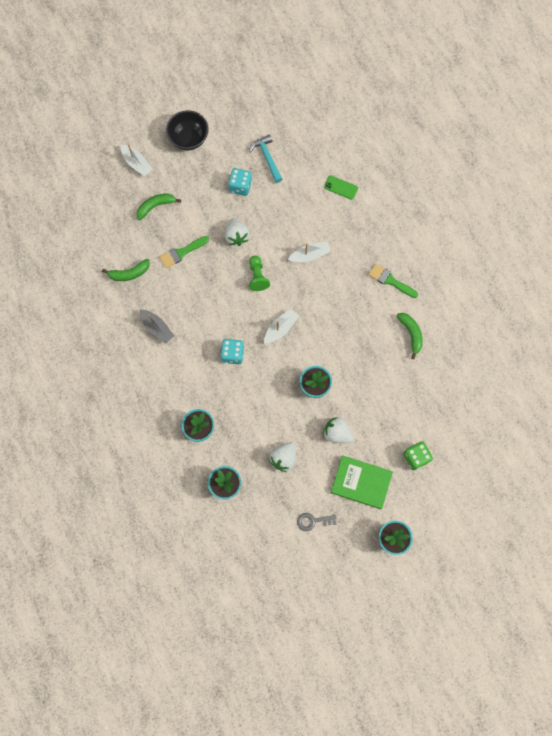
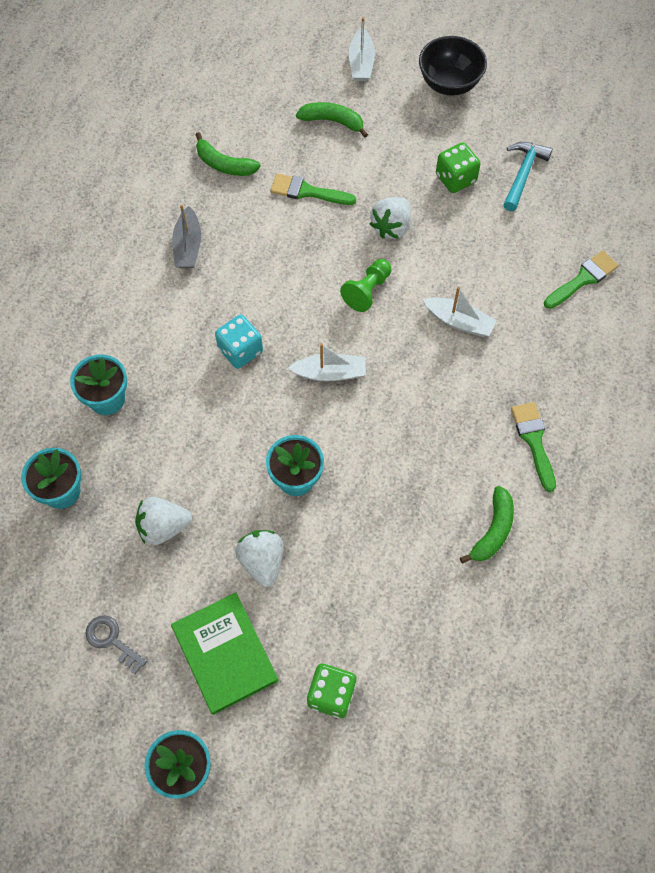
camera: 45 degrees right, 10 degrees down
turquoise dice [228,168,252,196] -> green dice [436,142,481,193]
green phone [324,175,358,200] -> green brush [544,251,619,309]

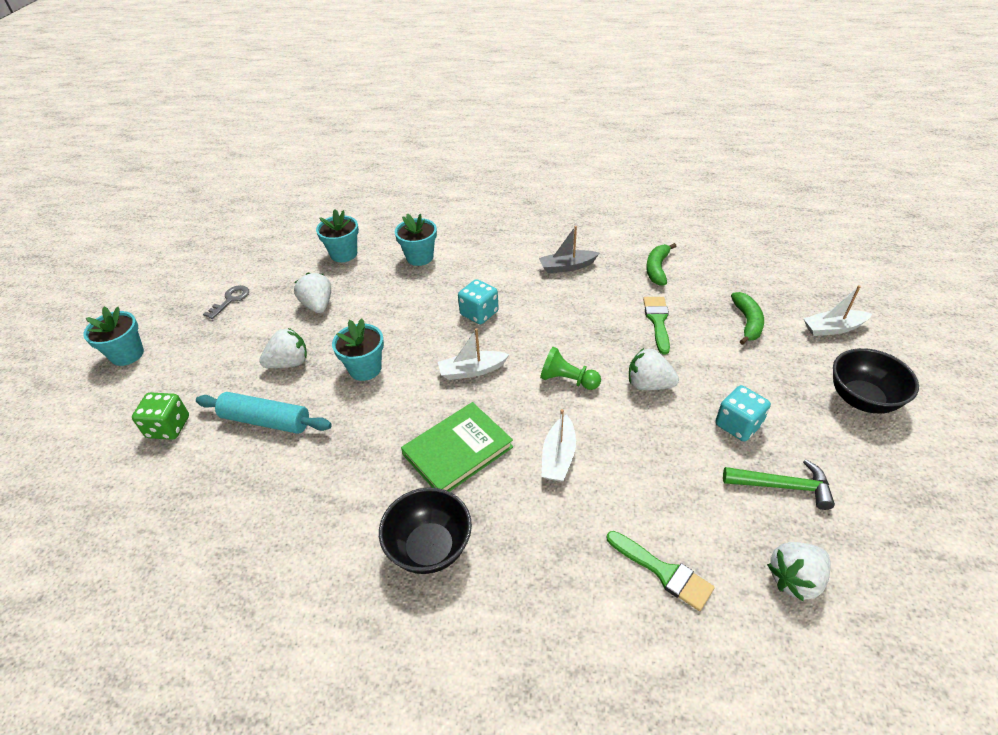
camera: 80 degrees right, 20 degrees down
green book [171,592,279,715] -> green book moved to [401,402,513,492]
white boat [288,343,366,382] -> white boat turned 90 degrees clockwise [438,328,510,380]
green dice [436,142,481,193] -> turquoise dice [715,385,771,441]
green banana [460,486,514,564] -> none
turquoise hammer [503,142,553,211] -> green hammer [723,459,835,510]
green brush [511,402,556,492] -> black bowl [379,488,472,574]
none -> turquoise rolling pin [196,392,332,434]
none -> white strawberry [767,542,831,601]

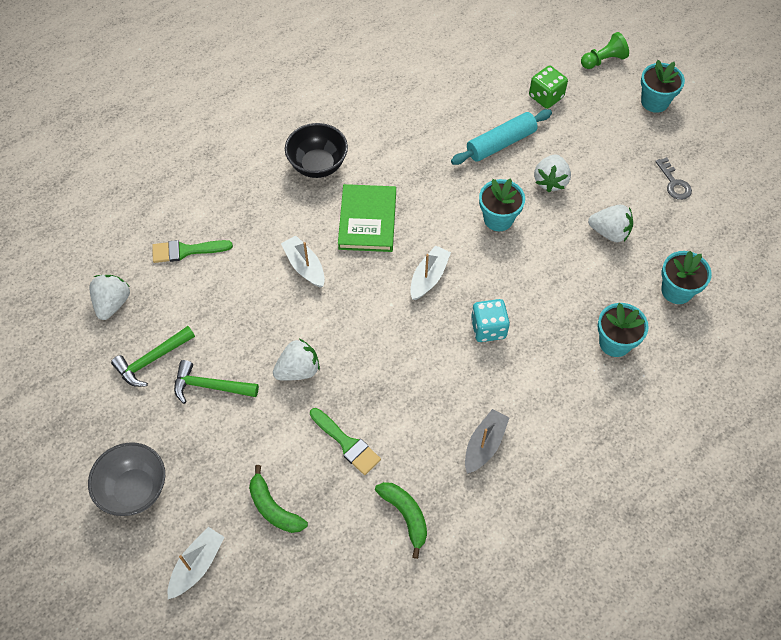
camera: 130 degrees right, 15 degrees up
green pawn [540,347,601,390] -> green pawn moved to [581,32,629,69]
turquoise dice [715,385,771,441] -> green hammer [174,360,259,404]
black bowl [833,348,919,414] -> grey bowl [88,442,165,516]

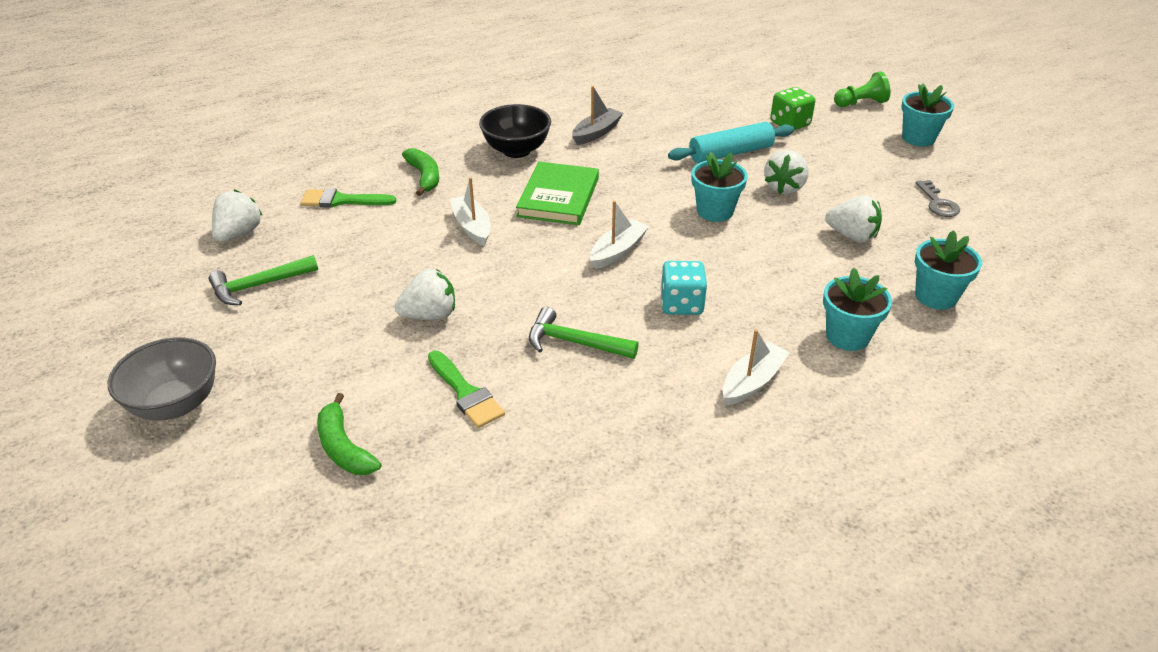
camera: 10 degrees right, 20 degrees down
white boat [168,527,225,599] -> white boat moved to [723,329,790,405]
green hammer [174,360,259,404] -> green hammer moved to [529,307,639,359]
green banana [375,482,427,559] -> green banana moved to [402,148,439,196]
grey boat [465,409,509,474] -> grey boat moved to [572,86,623,145]

